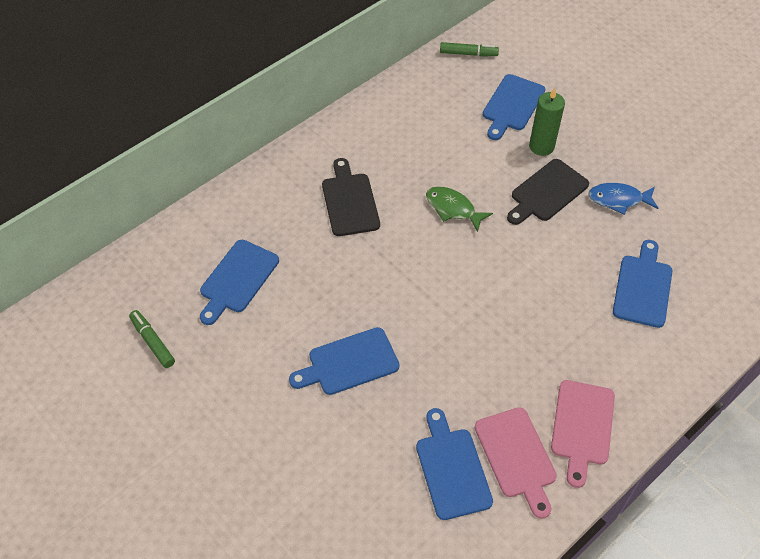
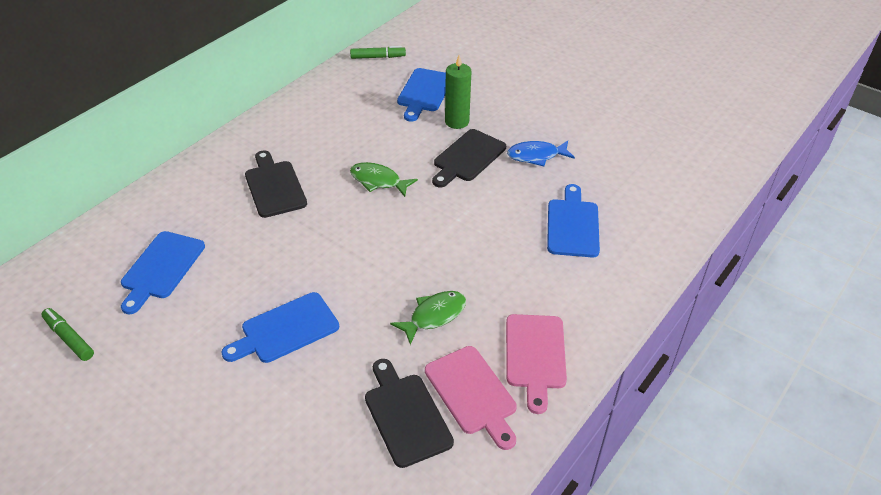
camera: 10 degrees left, 10 degrees down
blue cutting board [416,408,493,520] -> black cutting board [365,359,454,468]
none -> green fish [390,291,466,345]

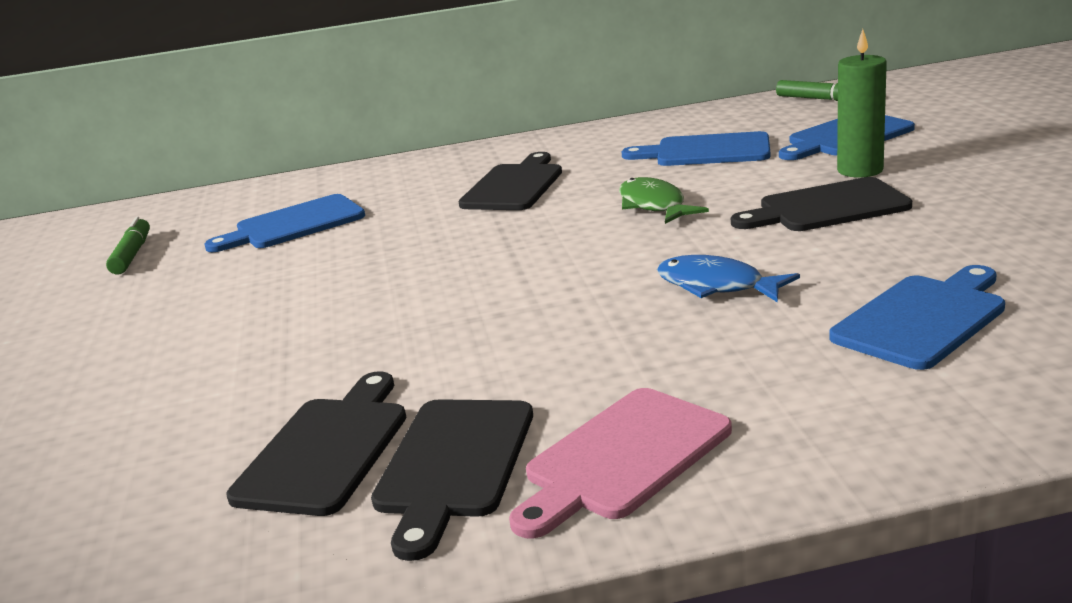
camera: 45 degrees right, 20 degrees down
blue cutting board [221,292,339,363] -> blue cutting board moved to [622,131,770,166]
green fish [390,291,466,345] -> none
pink cutting board [425,346,517,450] -> black cutting board [371,399,533,561]
blue fish [507,141,575,166] -> blue fish moved to [657,255,800,303]

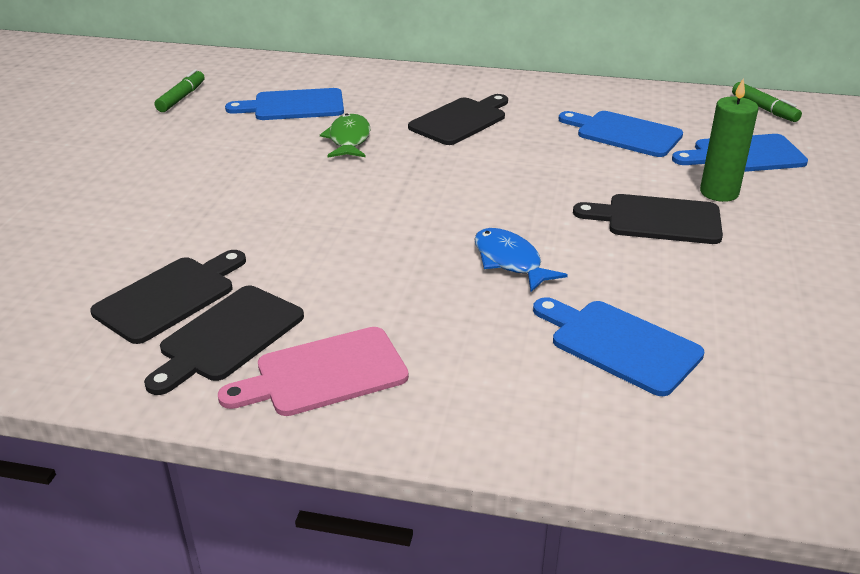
camera: 20 degrees right, 10 degrees up
green fish [619,177,709,224] -> green fish moved to [320,113,370,157]
blue cutting board [829,265,1005,370] -> blue cutting board turned 120 degrees counterclockwise [533,297,704,396]

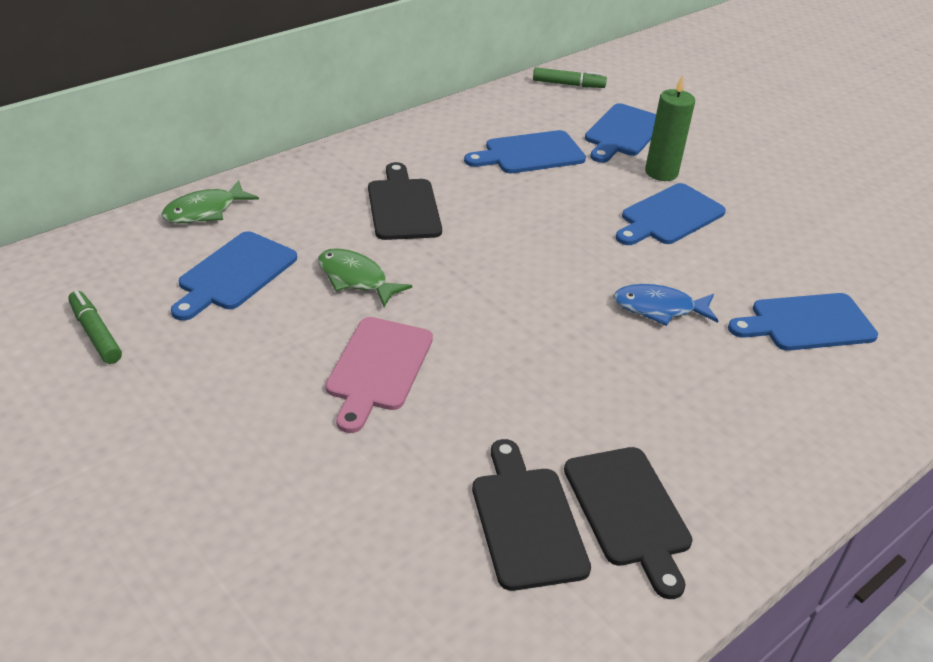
camera: 55 degrees left, 5 degrees up
pink cutting board [218,327,409,416] -> pink cutting board moved to [326,317,433,433]
black cutting board [573,194,723,244] -> blue cutting board [616,183,726,245]
none -> green fish [161,180,259,224]

